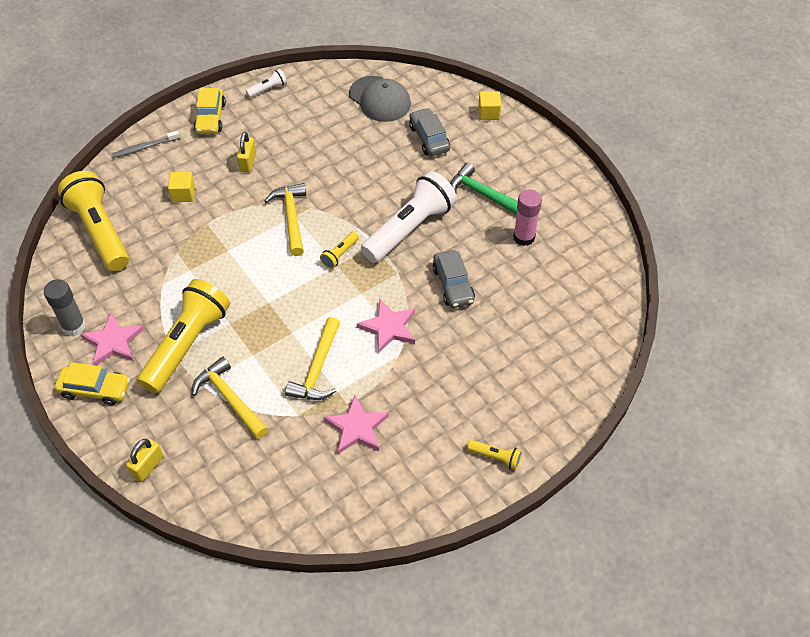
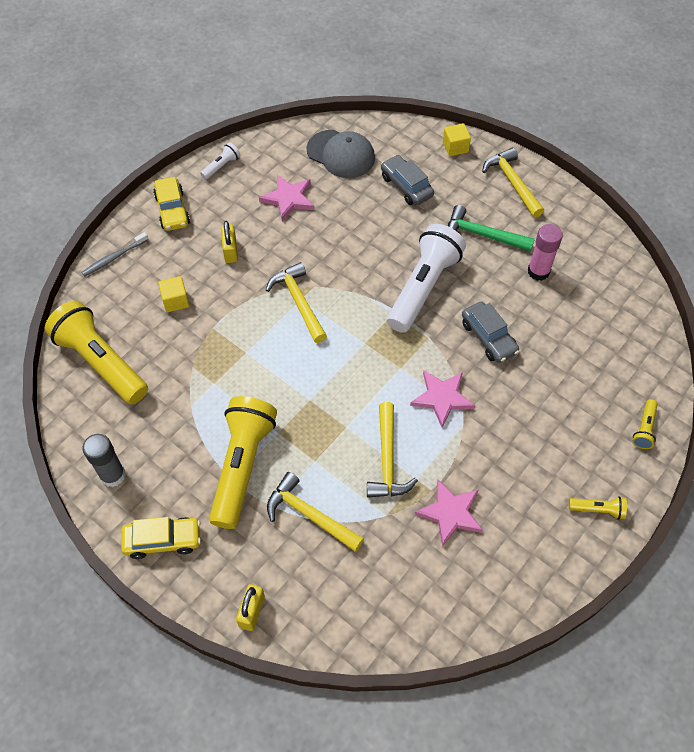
camera: 15 degrees left, 5 degrees up
pink star [80,312,144,366] -> pink star moved to [259,175,314,221]
yellow flashlight [320,232,359,269] -> yellow flashlight moved to [633,399,658,449]
none -> yellow hammer [482,147,544,218]

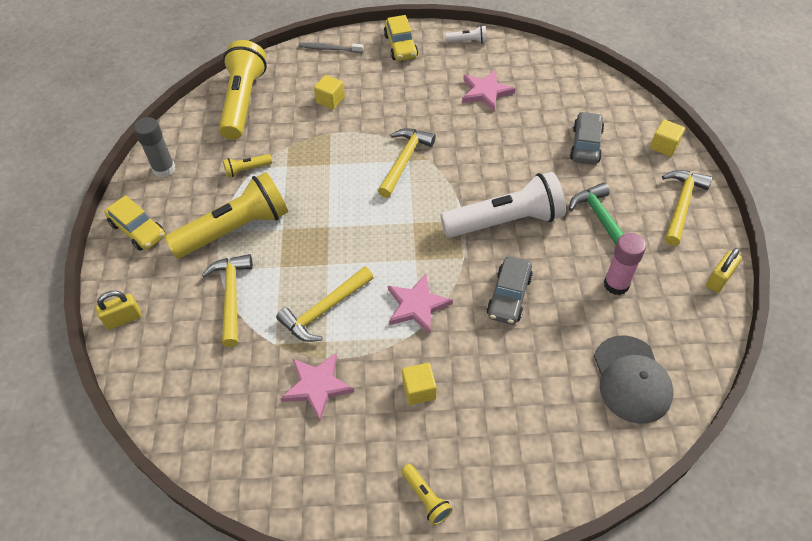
camera: 50 degrees right, 5 degrees down
yellow car [153,177,190,231] -> yellow car turned 45 degrees counterclockwise [384,15,418,61]
yellow padlock [221,221,238,263] -> yellow padlock moved to [706,248,742,293]
grey cap [306,130,375,178] -> grey cap moved to [594,335,674,424]
yellow flashlight [633,399,658,449] -> yellow flashlight moved to [223,154,272,178]
none -> yellow cube [402,363,437,405]

